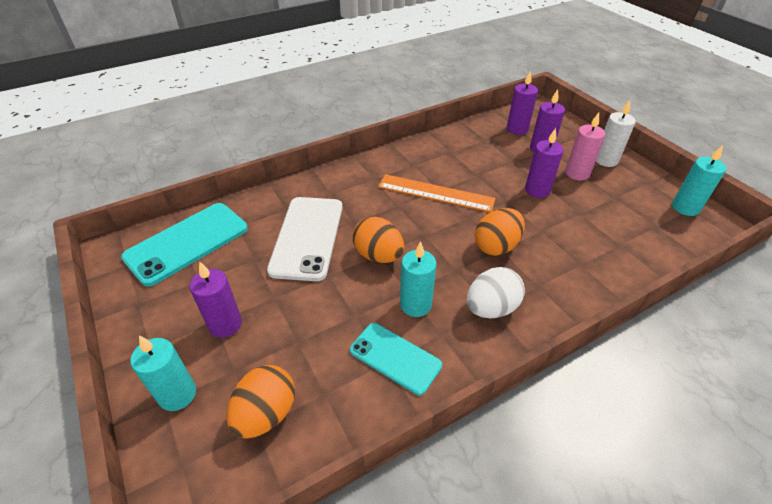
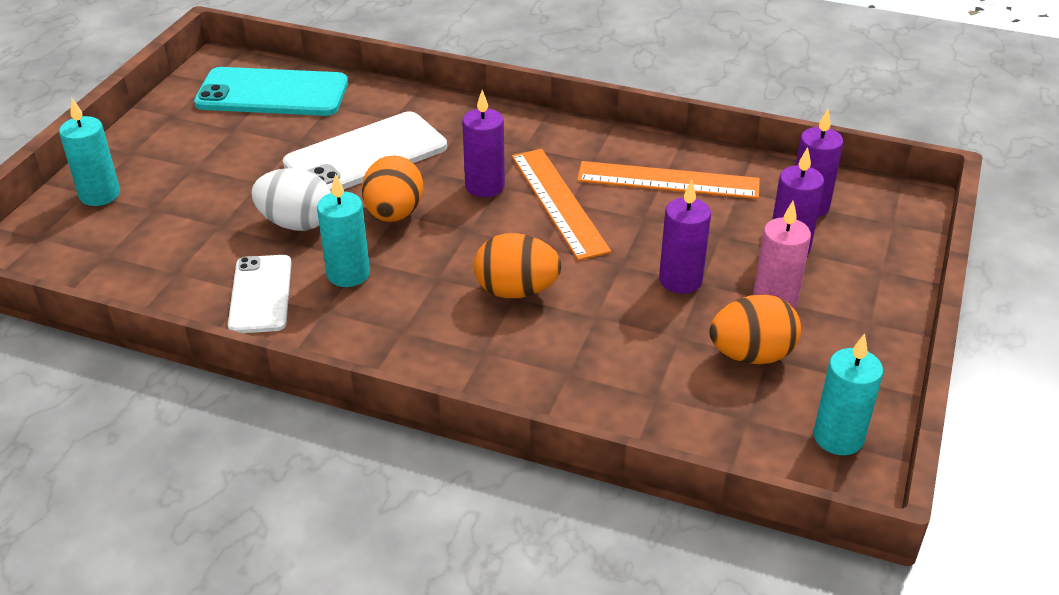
camera: 50 degrees right, 5 degrees down
purple candle [190,262,242,338] -> purple candle moved to [462,90,505,197]
orange egg [227,365,295,439] -> orange egg moved to [709,294,801,364]
turquoise phone [350,323,442,395] -> white phone [228,255,292,333]
white egg [467,267,525,318] -> white egg moved to [251,168,331,231]
white candle [596,100,636,167] -> none
none -> orange ruler [577,161,760,199]

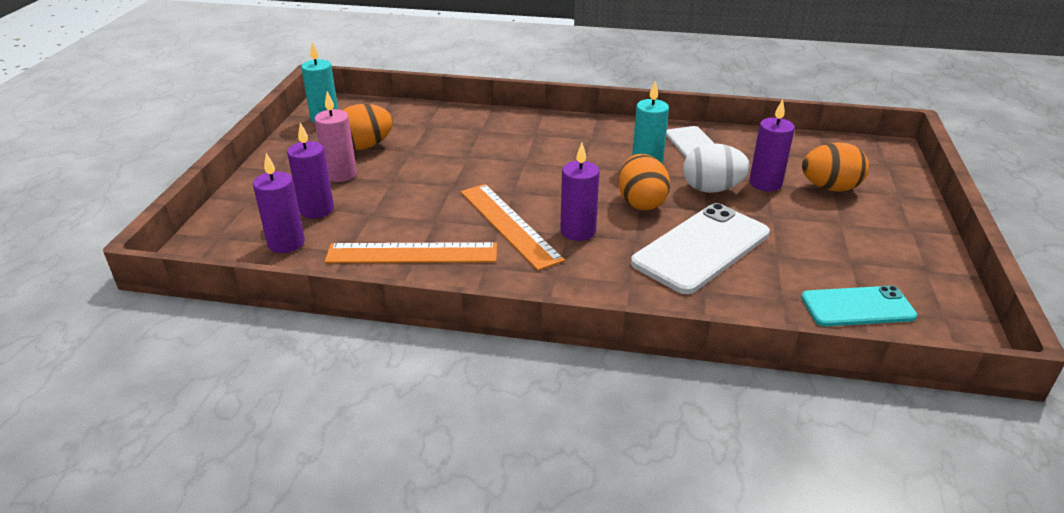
camera: 170 degrees right, 5 degrees down
turquoise candle [59,98,120,206] -> none
turquoise phone [194,67,348,116] -> turquoise phone [801,285,917,327], size x0.63
orange egg [474,233,562,298] -> orange egg moved to [802,142,869,192]
purple candle [659,180,711,293] -> purple candle moved to [749,99,795,191]

